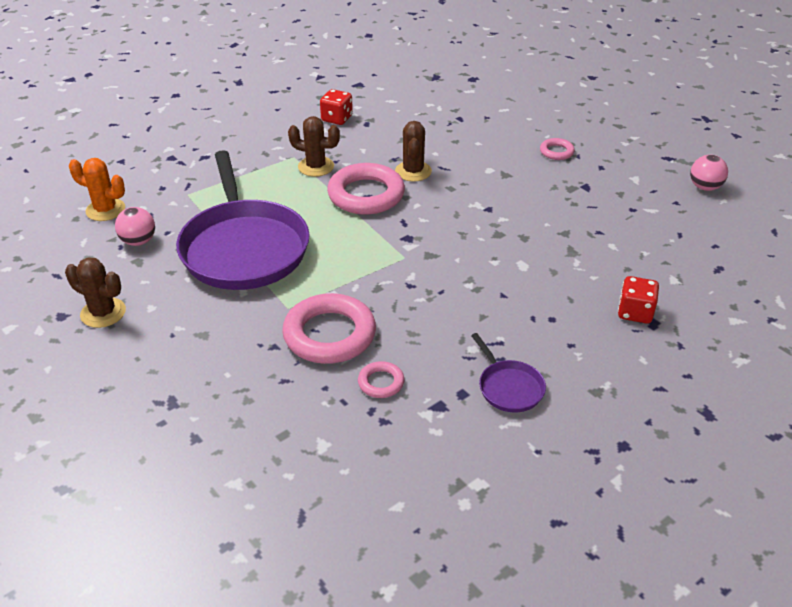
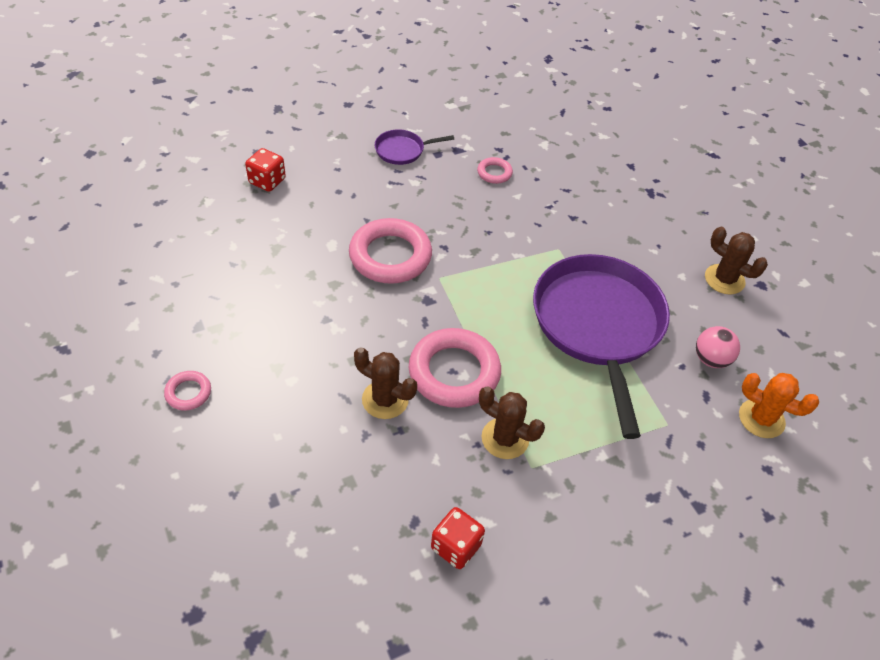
camera: 170 degrees left, 10 degrees up
pink ring [282,293,376,364] -> pink ring moved to [349,218,432,284]
brown cactus [395,121,432,182] -> brown cactus turned 75 degrees counterclockwise [354,347,417,419]
purple pan [471,333,546,413] -> purple pan turned 90 degrees counterclockwise [375,129,454,165]
pink ball [690,155,728,191] -> none

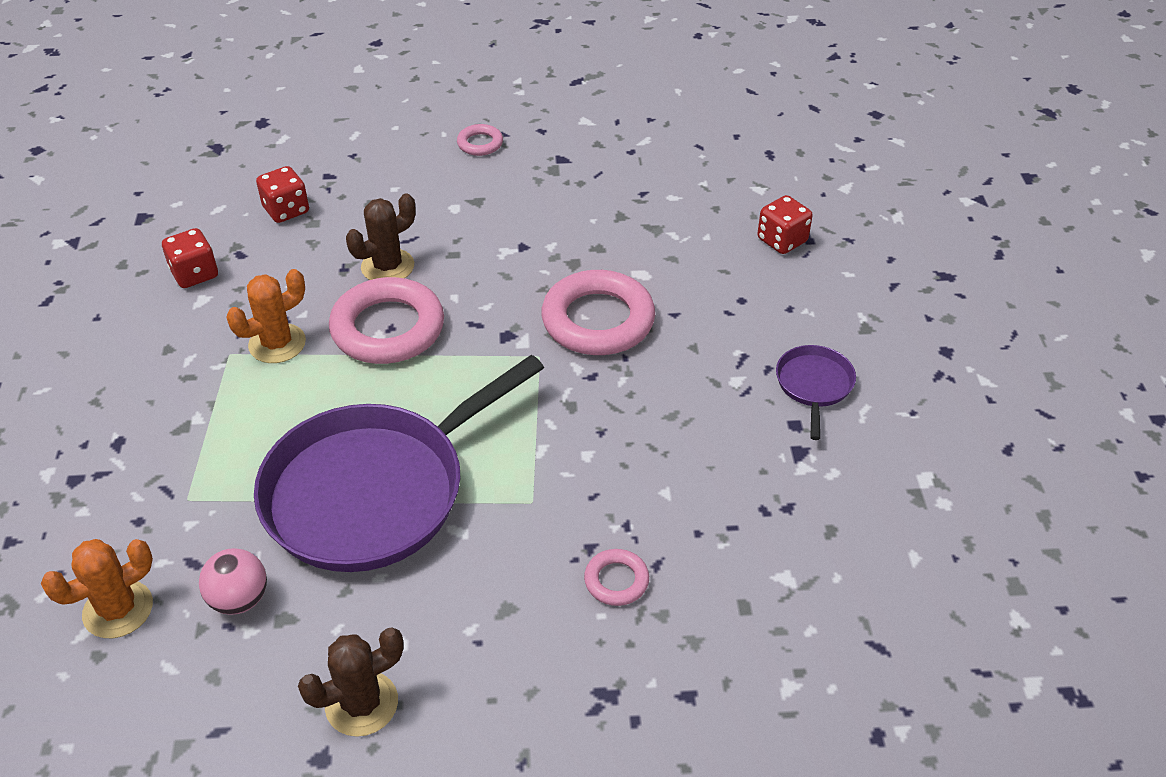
camera: 115 degrees right, 5 degrees down
pink ring [477,157,513,184] -> pink ring moved to [584,549,649,606]
brown cactus [479,386,545,459] -> orange cactus [226,269,306,363]
purple pan [533,254,670,439] -> purple pan turned 120 degrees clockwise [254,355,544,572]
none -> red dice [256,166,309,223]

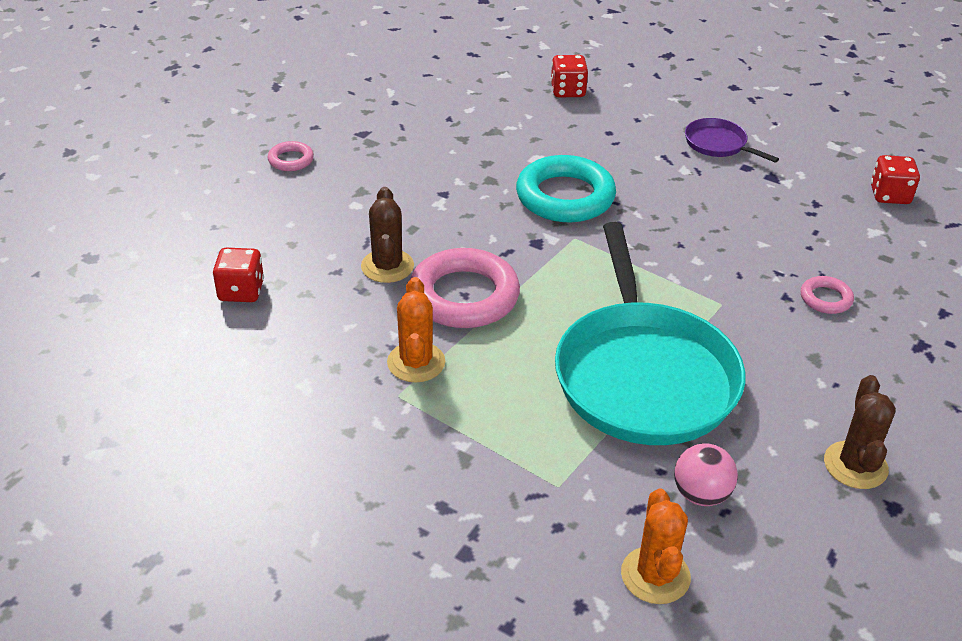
camera: 55 degrees left, 5 degrees down
red dice [162,228,218,288] -> red dice moved to [871,155,920,204]
purple pan [254,355,544,572] -> turquoise pan [555,222,745,445]
pink ring [541,270,655,355] -> turquoise ring [516,155,616,222]

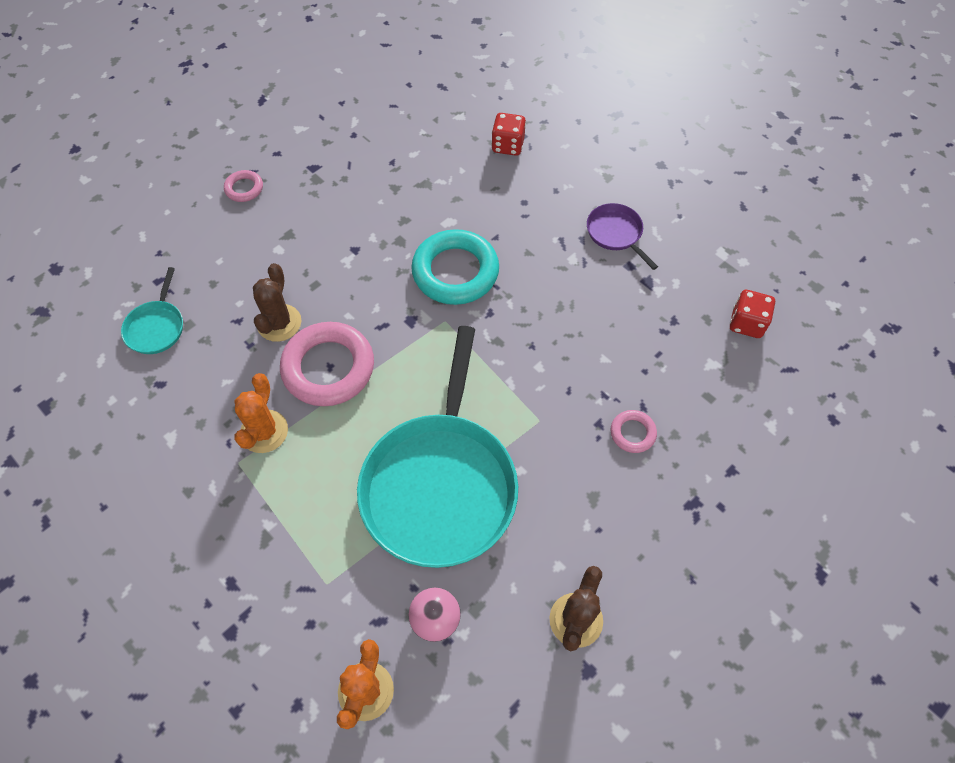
camera: 15 degrees right, 20 degrees up
red dice [213,248,264,302] -> turquoise pan [121,267,183,354]

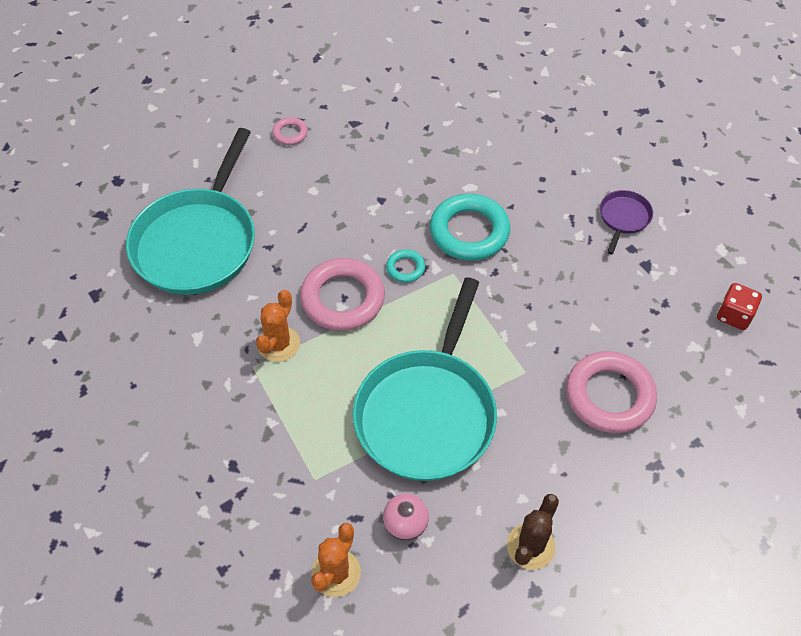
camera: 10 degrees right, 5 degrees down
turquoise pan [121,267,183,354] -> turquoise pan [126,128,255,295], size x2.34
brown cactus [253,263,301,342] -> none
red dice [491,113,526,156] -> none
purple pan [587,203,658,270] -> purple pan turned 45 degrees clockwise [600,190,653,254]
pink ring [610,410,657,453] -> pink ring [566,351,657,433], size x2.11
none -> turquoise ring [386,249,425,283]

